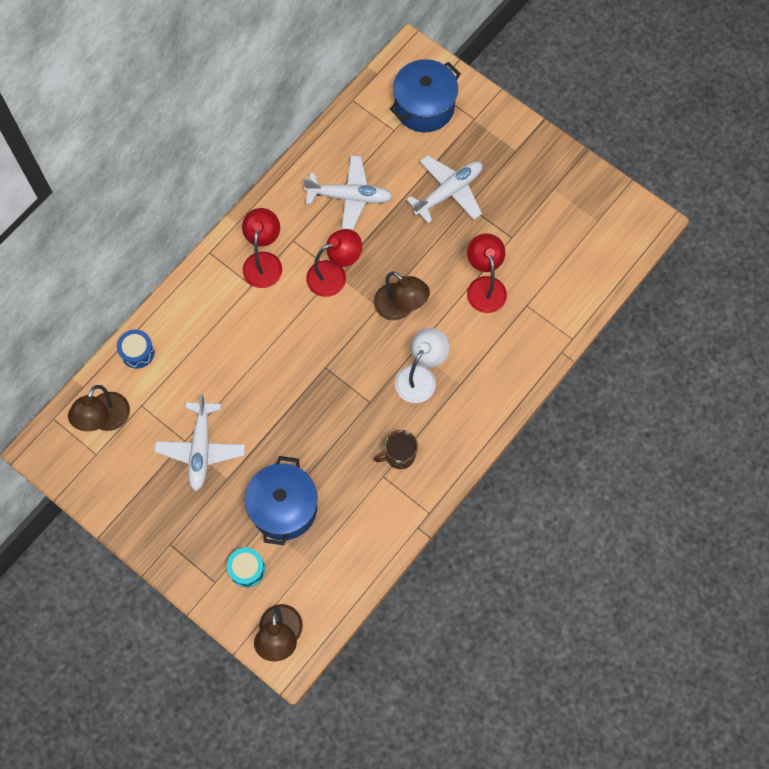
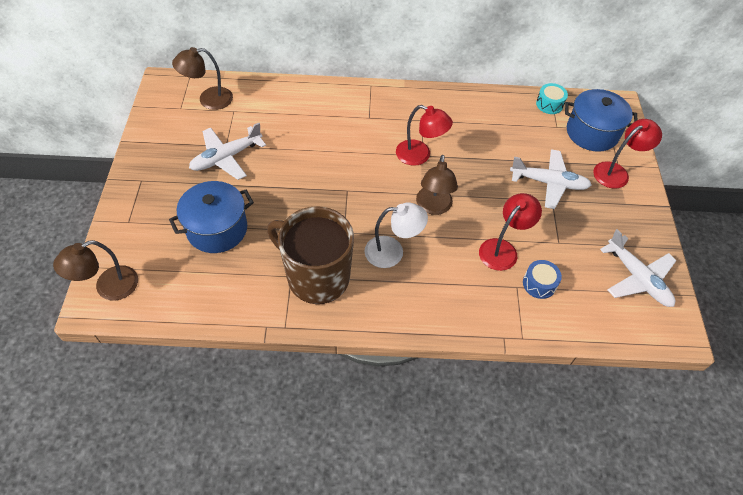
camera: 50 degrees right, 15 degrees down
blue drum [117,329,155,369] -> blue drum moved to [523,260,562,299]
turquoise drum [227,548,265,587] -> turquoise drum moved to [536,83,568,114]
red lamp [242,208,282,288] -> red lamp moved to [593,119,662,189]
white plane [303,155,393,230] -> white plane moved to [600,229,677,307]
brown mug [374,430,418,469] -> brown mug [267,206,354,304], size x2.19

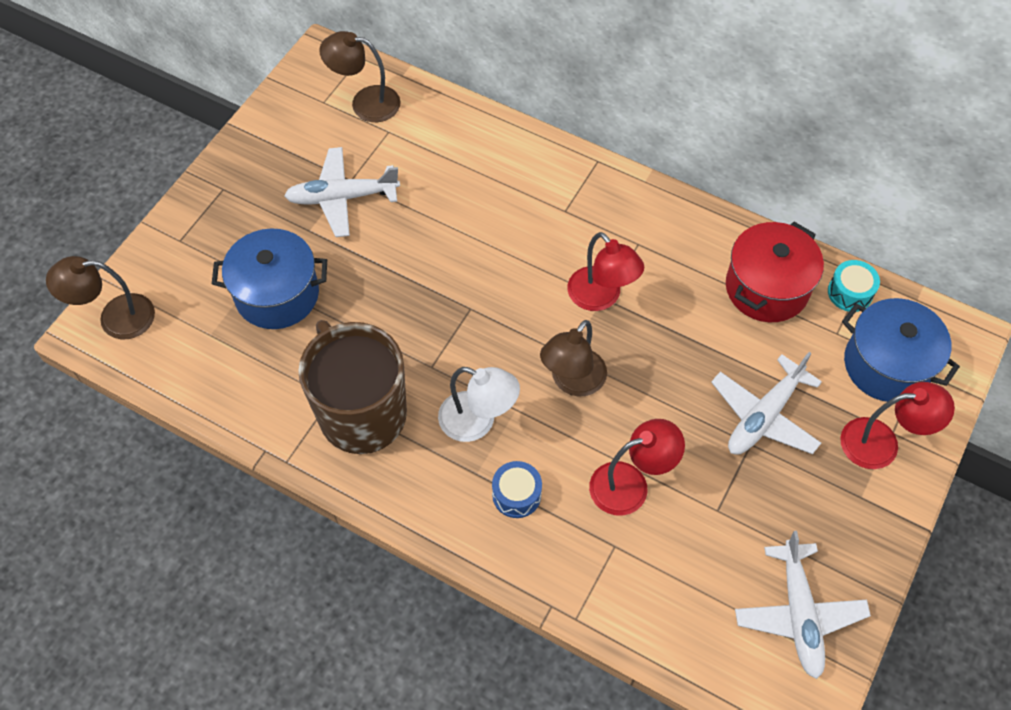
camera: 30 degrees right, 5 degrees up
white plane [510,149,591,209] -> white plane turned 90 degrees clockwise [711,352,822,455]
blue drum [523,260,562,299] -> blue drum moved to [492,461,542,518]
none -> red pot [726,222,824,322]

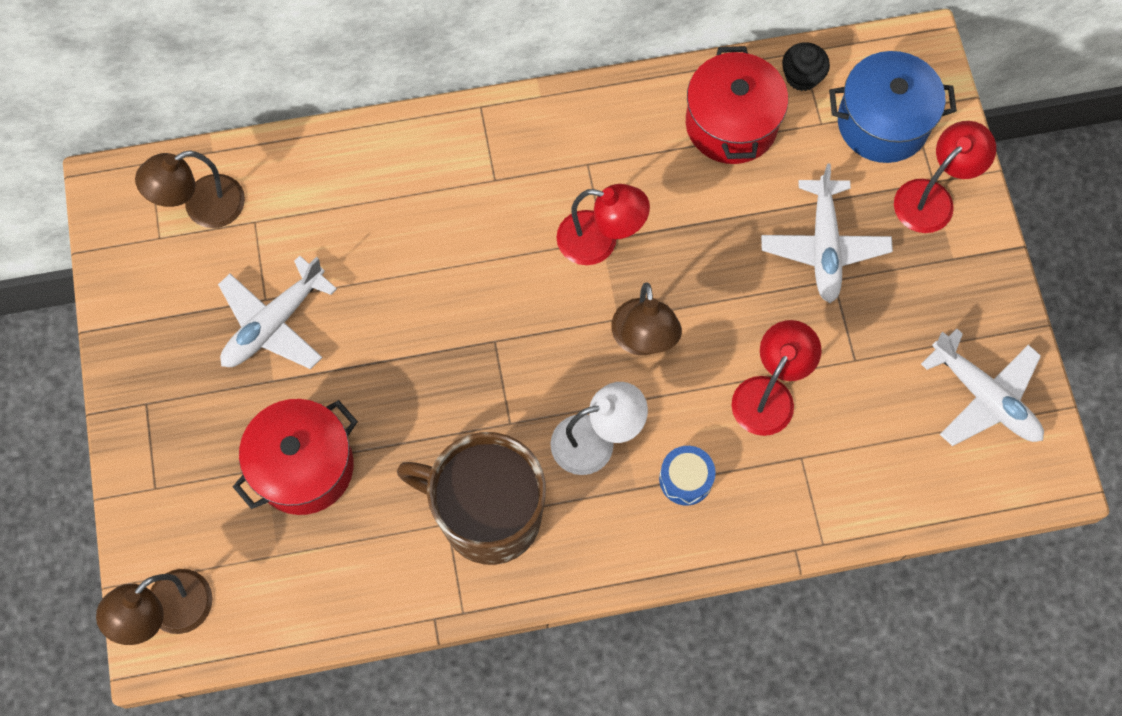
camera: 40 degrees left, 10 degrees up
blue pot [212,229,327,329] -> red pot [233,399,358,515]
turquoise drum [828,260,880,312] -> black cupcake [782,42,830,91]

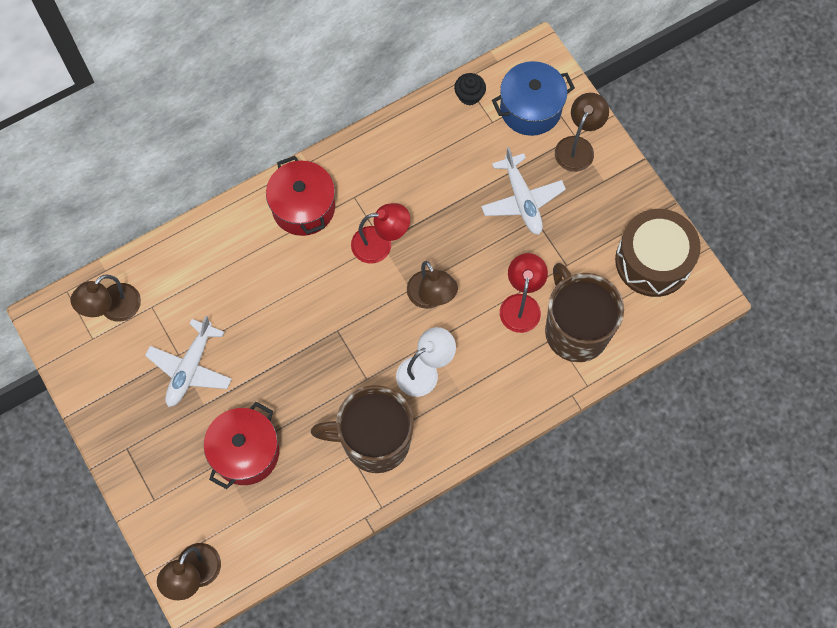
camera: 20 degrees left, 0 degrees up
blue drum [659,446,716,506] -> none
red pot [686,46,788,164] -> red pot moved to [266,156,335,236]
red lamp [894,121,996,233] -> brown lamp [555,93,609,172]
white plane [921,328,1044,446] -> brown drum [615,209,701,297]
none -> brown mug [545,263,624,362]

